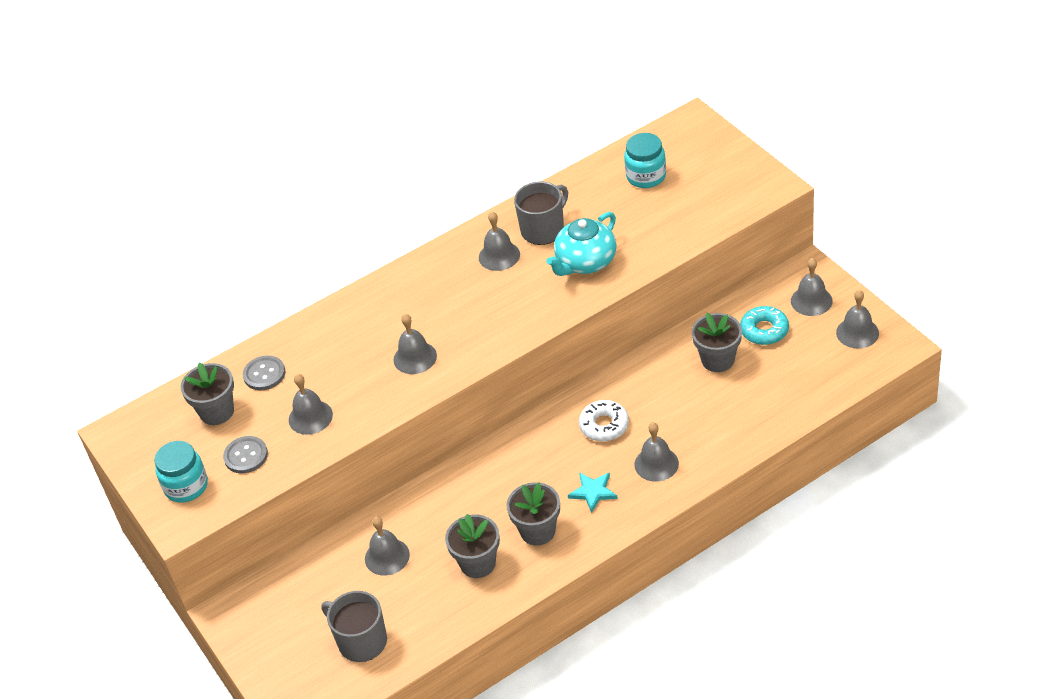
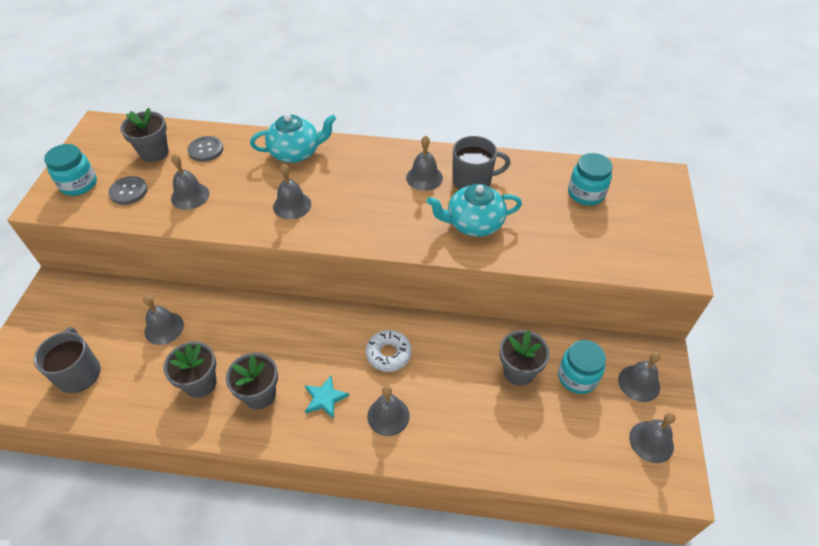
camera: 35 degrees right, 5 degrees up
turquoise donut [740,306,789,345] -> turquoise jar [558,340,606,394]
none -> turquoise teapot [250,114,336,163]

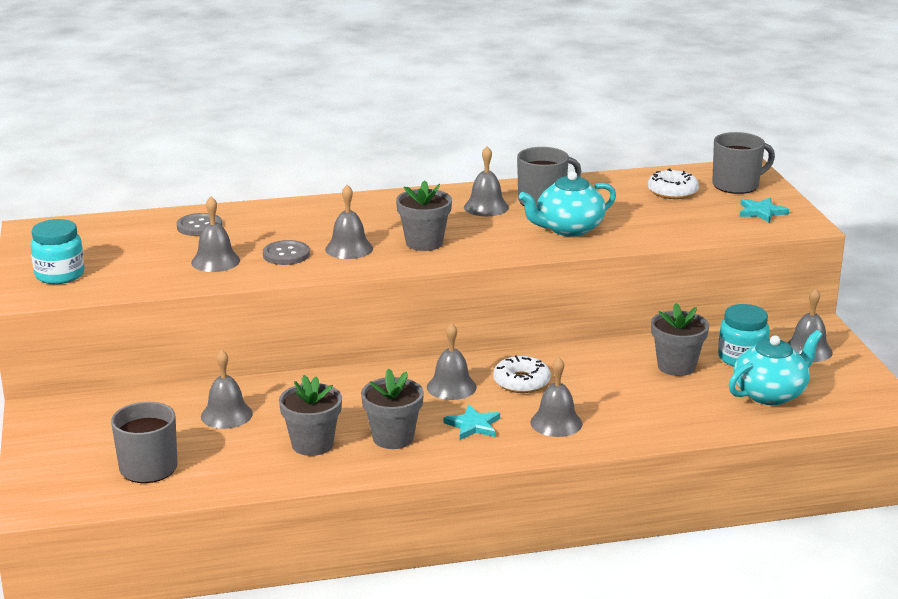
camera: 20 degrees left, 25 degrees down
grey button [108,176,148,205] -> grey button moved to [263,240,310,265]
grey flower pot [120,108,169,162] -> grey flower pot moved to [396,180,452,251]
turquoise teapot [250,114,336,163] -> turquoise teapot moved to [729,330,822,405]
turquoise jar [568,153,613,206] -> white donut [648,168,699,199]
grey bell [629,412,676,463] -> grey bell moved to [427,323,477,400]
none -> grey mug [712,132,775,194]
none -> turquoise star [740,198,789,223]

